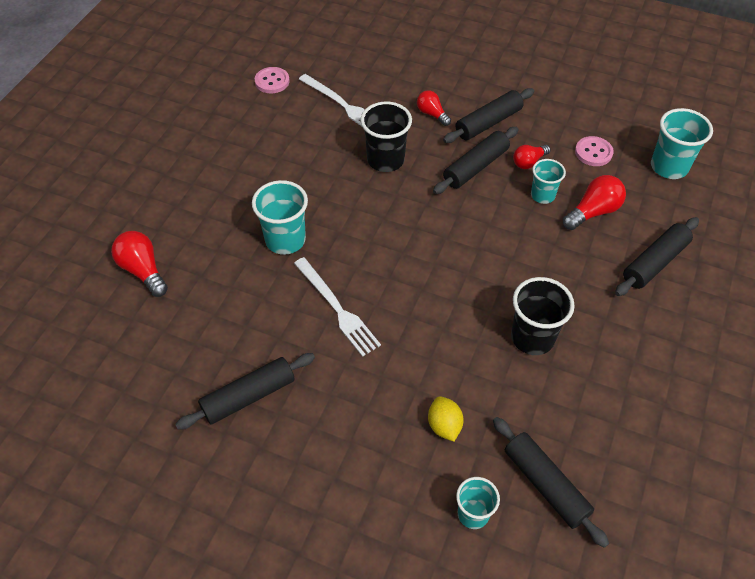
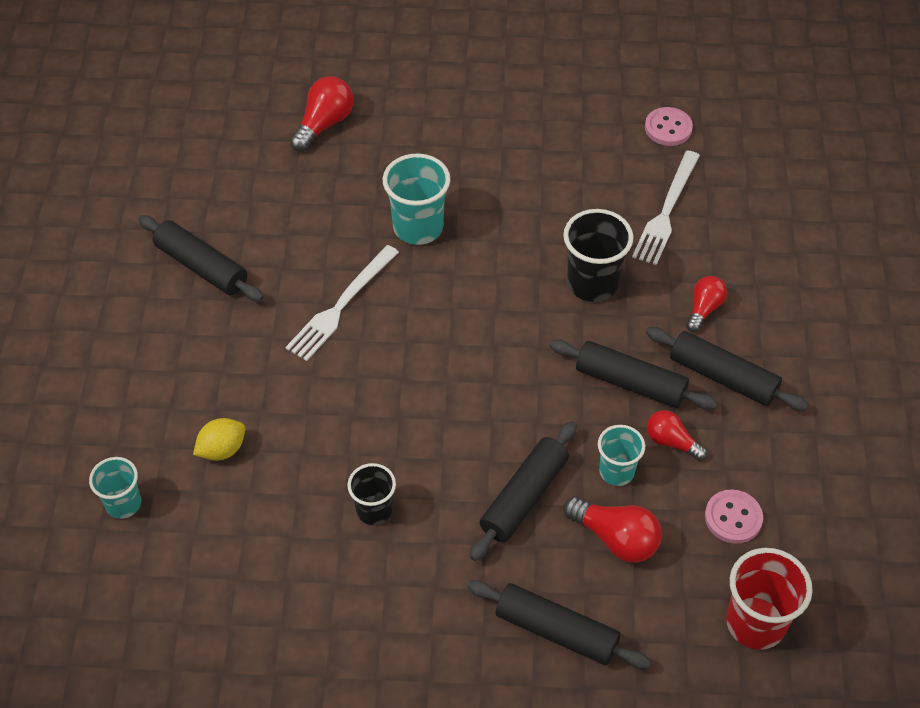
camera: 70 degrees right, 0 degrees up
black rolling pin [493,417,609,548] -> black rolling pin moved to [470,421,577,561]
black cup [511,277,575,355] -> black cup [347,463,396,525], size x0.63
turquoise cup [651,108,713,179] -> red cup [726,548,813,650]

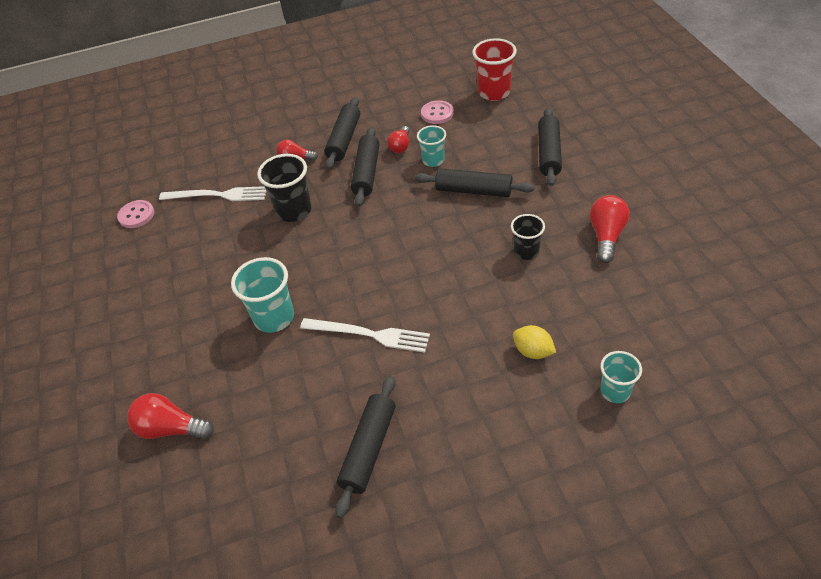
camera: 105 degrees left, 5 degrees down
red light bulb [563,497,662,563] -> red light bulb moved to [590,195,630,263]

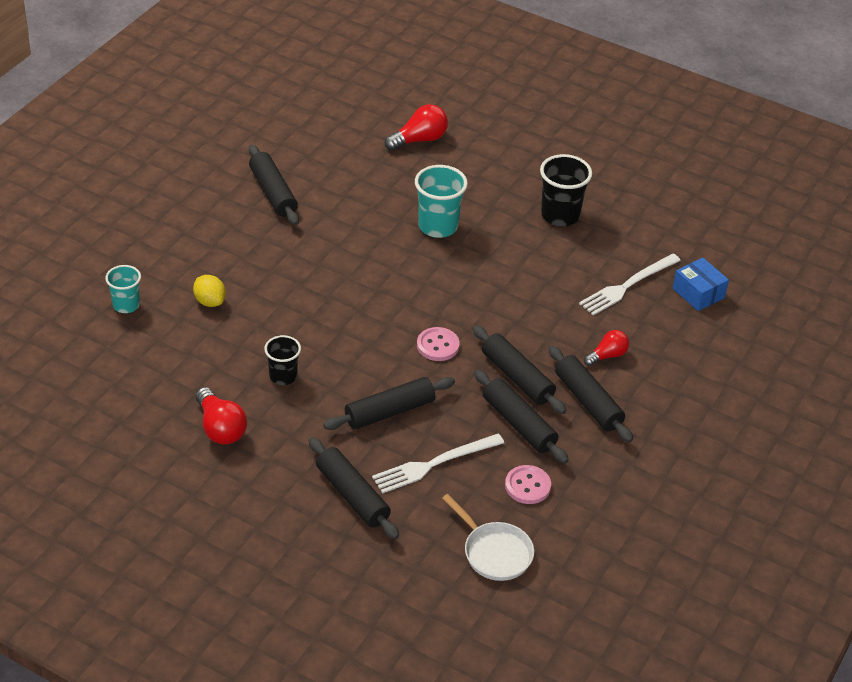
camera: 130 degrees right, 5 degrees down
pink button [117,200,154,228] -> pink button moved to [417,327,459,361]
black cup [257,154,312,222] -> black cup moved to [540,154,592,227]
white fork [300,318,430,352] -> white fork moved to [372,434,504,494]
red light bulb [387,126,409,153] -> black rolling pin [474,369,569,463]
turquoise cup [417,125,446,167] -> none
red cup [472,38,517,101] -> white pan [442,494,534,581]
yellow lemon [513,325,556,359] -> yellow lemon turned 60 degrees clockwise [193,275,226,307]
none -> blue box [672,258,729,311]

